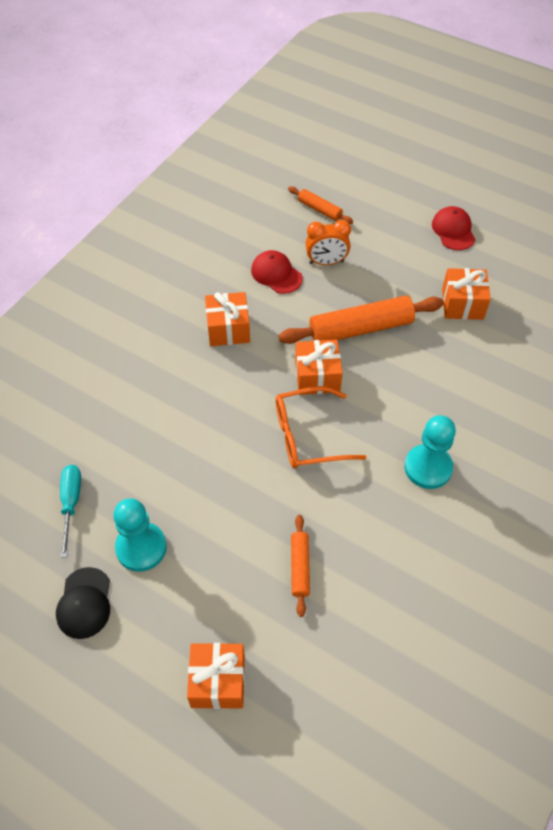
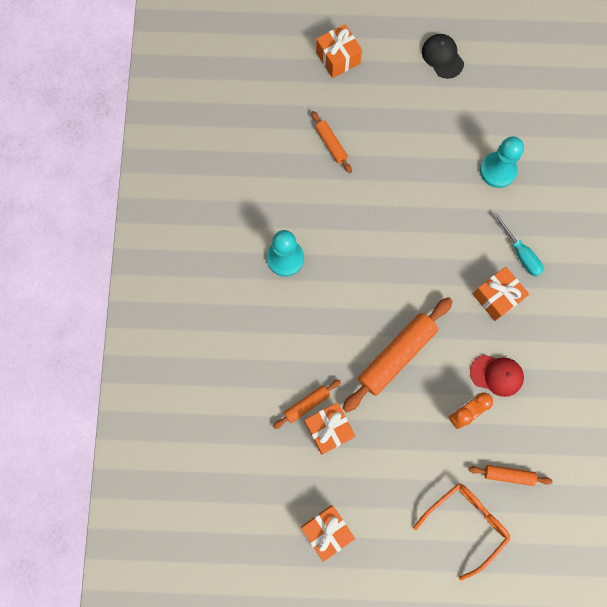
camera: 150 degrees right, 20 degrees up
turquoise screwdriver [60,465,81,558] -> turquoise screwdriver moved to [493,213,544,276]
turquoise pawn [113,498,167,572] -> turquoise pawn moved to [480,136,524,188]
orange glasses [276,386,366,469] -> orange glasses moved to [413,483,511,581]
orange gift [295,339,343,395] -> orange gift moved to [301,505,355,562]
red cap [432,206,476,250] -> none
none -> orange rolling pin [273,380,341,429]

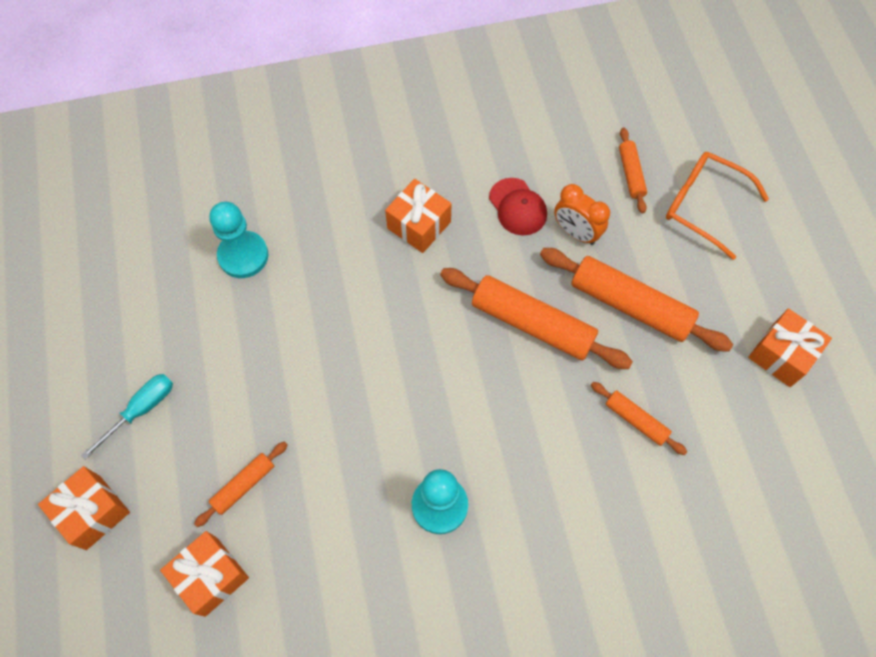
camera: 105 degrees left, 10 degrees down
orange gift [305,402,355,455] -> orange gift moved to [160,531,249,617]
black cap [422,34,464,79] -> none
red cap [470,355,524,397] -> red cap turned 150 degrees clockwise [489,178,547,235]
turquoise screwdriver [493,213,544,276] -> turquoise screwdriver moved to [81,374,173,460]
none -> orange rolling pin [540,248,733,352]

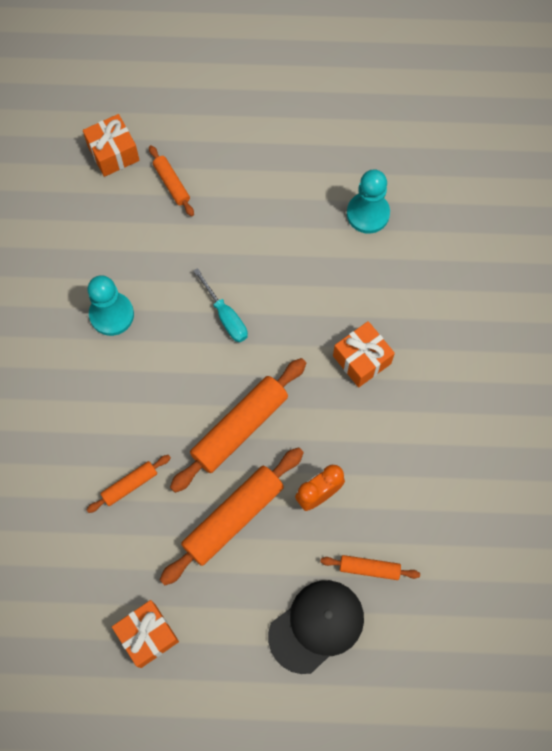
camera: 105 degrees right, 5 degrees up
orange gift [38,466,130,550] -> none
turquoise screwdriver [81,374,173,460] -> turquoise screwdriver moved to [193,268,248,342]
red cap [489,178,547,235] -> none
orange glasses [666,152,769,260] -> black cap [268,580,364,674]

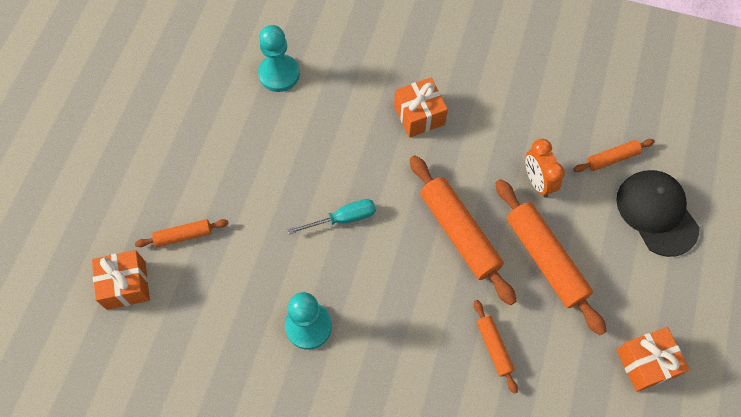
camera: 75 degrees left, 5 degrees down
orange rolling pin [320,555,420,580] -> orange rolling pin turned 45 degrees clockwise [573,139,655,172]

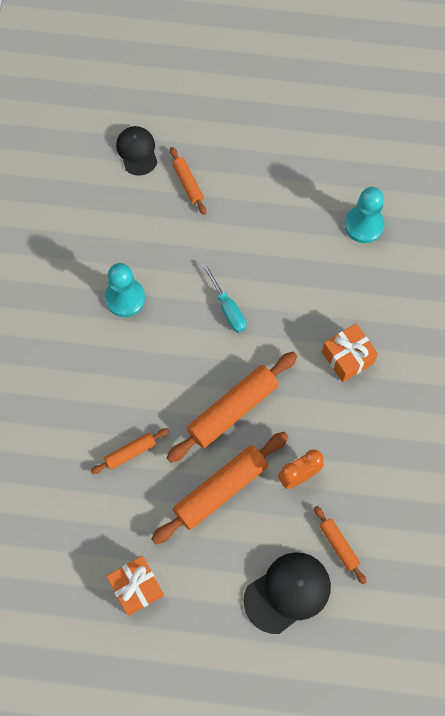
camera: 80 degrees right, 5 degrees up
orange gift [92,250,150,310] -> black cap [116,126,158,176]

